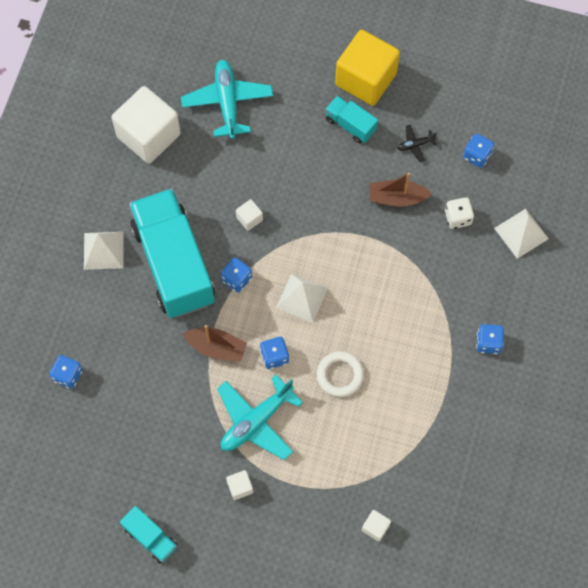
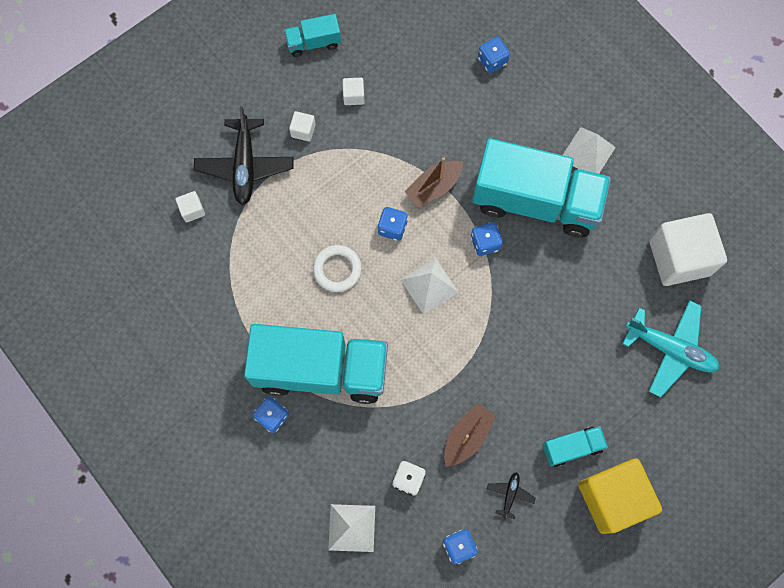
camera: 125 degrees right, 5 degrees up
turquoise plane [217,375,303,460] -> none
white cube [236,199,263,231] -> white cube moved to [342,78,365,105]
none -> black plane [194,106,293,205]
none -> turquoise truck [244,324,388,404]

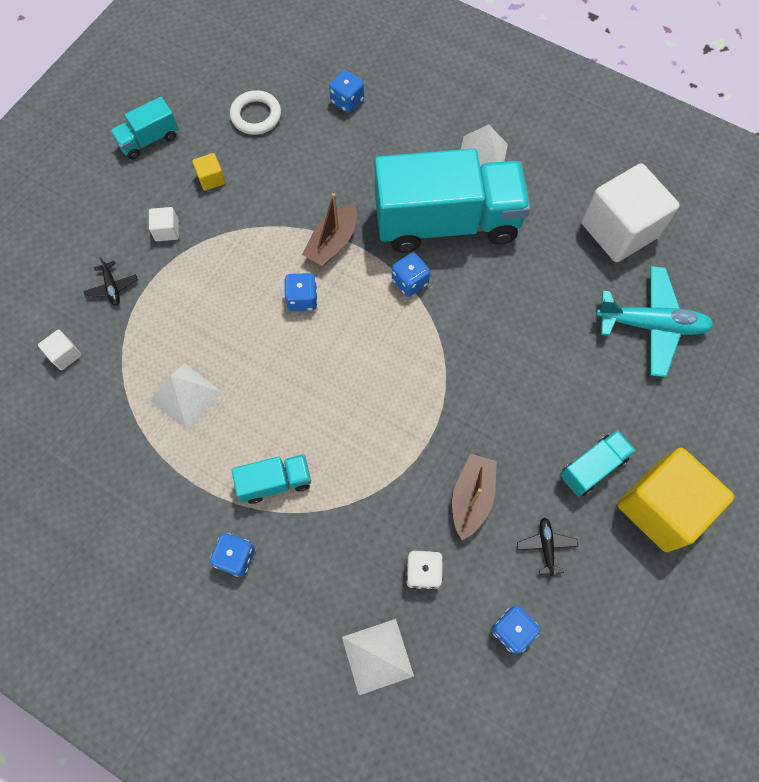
camera: 20 degrees left, 5 degrees down
black plane [194,106,293,205] -> black plane [84,257,138,306], size x0.46
turquoise truck [244,324,388,404] -> turquoise truck [231,454,311,504], size x0.44
white ring [313,245,362,292] -> white ring moved to [230,90,281,135]
white cube [342,78,365,105] -> yellow cube [192,153,225,191]
white pyramid [401,258,459,314] -> white pyramid moved to [150,363,222,430]

